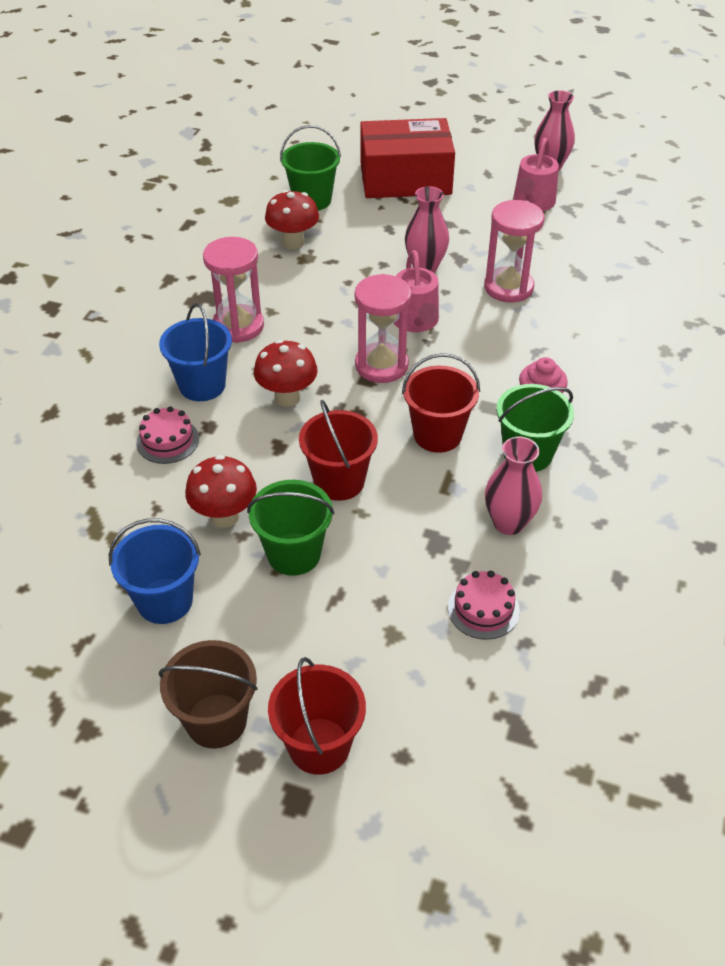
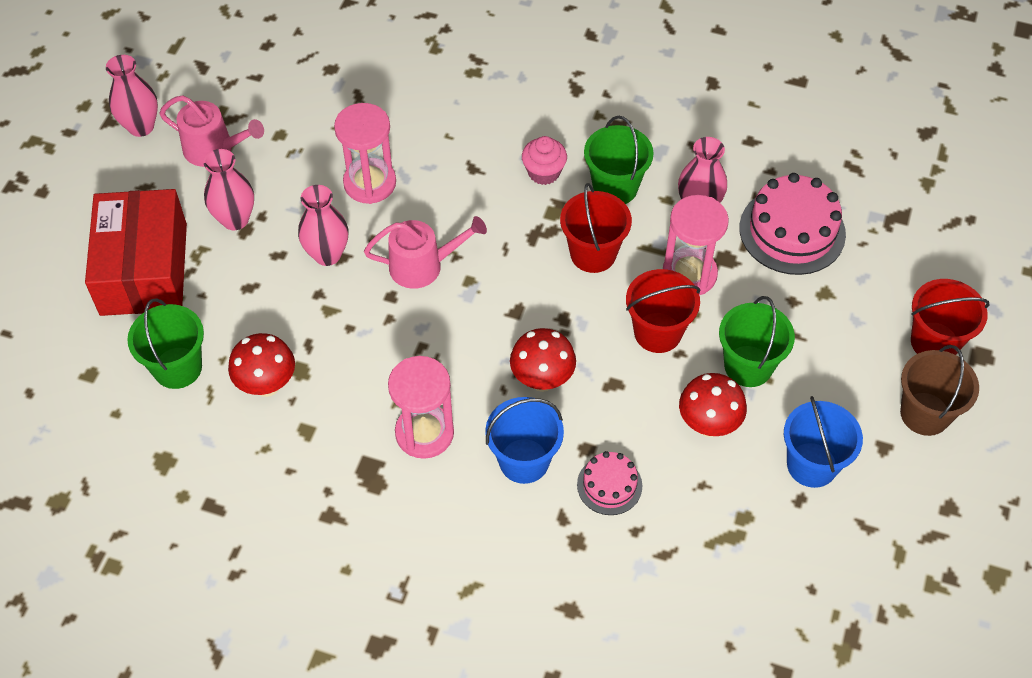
camera: 90 degrees left, 10 degrees up
pink hourglass [355,274,412,383] -> pink hourglass moved to [663,195,729,295]
pink cake [448,571,520,640] -> pink cake [739,173,846,275], size x1.80
none -> pink vase [204,149,254,230]

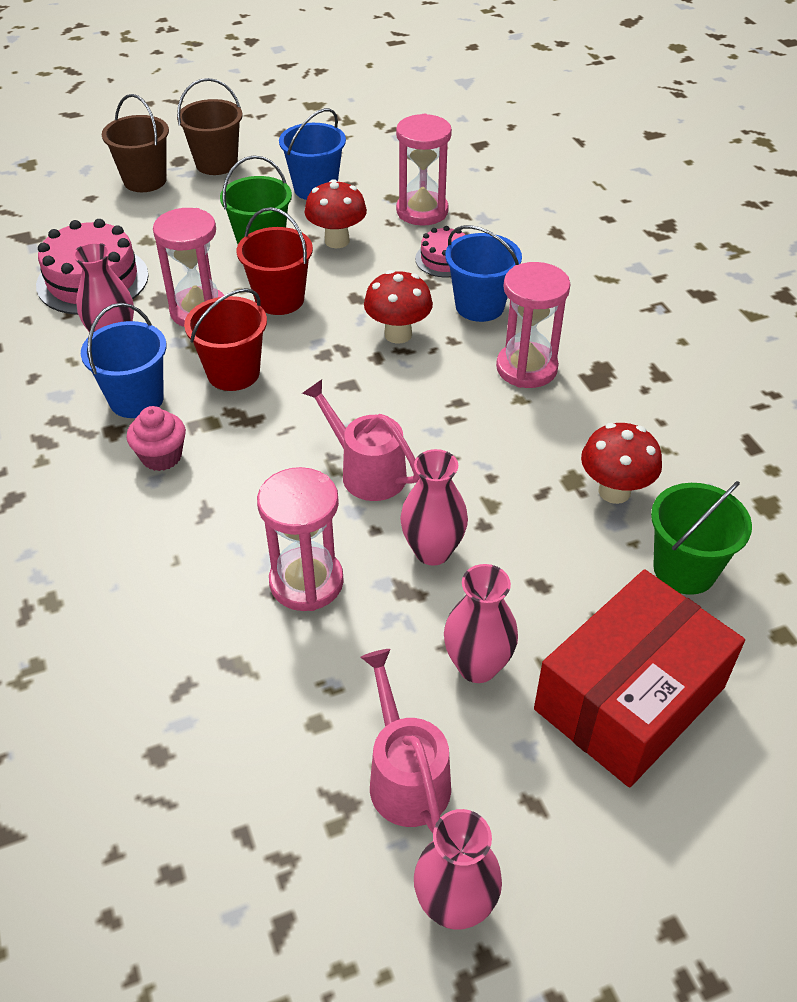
camera: 130 degrees left, 10 degrees down
green bucket [584,116,654,204] -> blue bucket [81,303,166,418]
red bucket [911,279,990,355] -> brown bucket [102,94,169,192]
none -> pink hourglass [396,114,452,226]

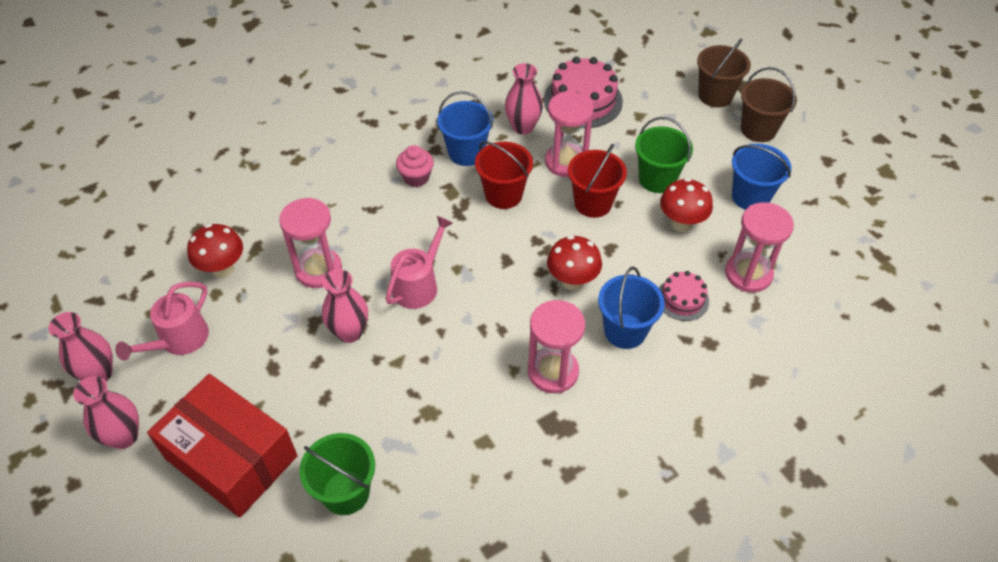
camera: 80 degrees right, 5 degrees up
pink watering can [361,649,451,833] -> pink watering can turned 150 degrees clockwise [115,282,209,361]
pink vase [444,564,518,683] -> pink vase moved to [73,376,139,449]
red mushroom [581,423,662,504] -> red mushroom moved to [187,224,243,278]

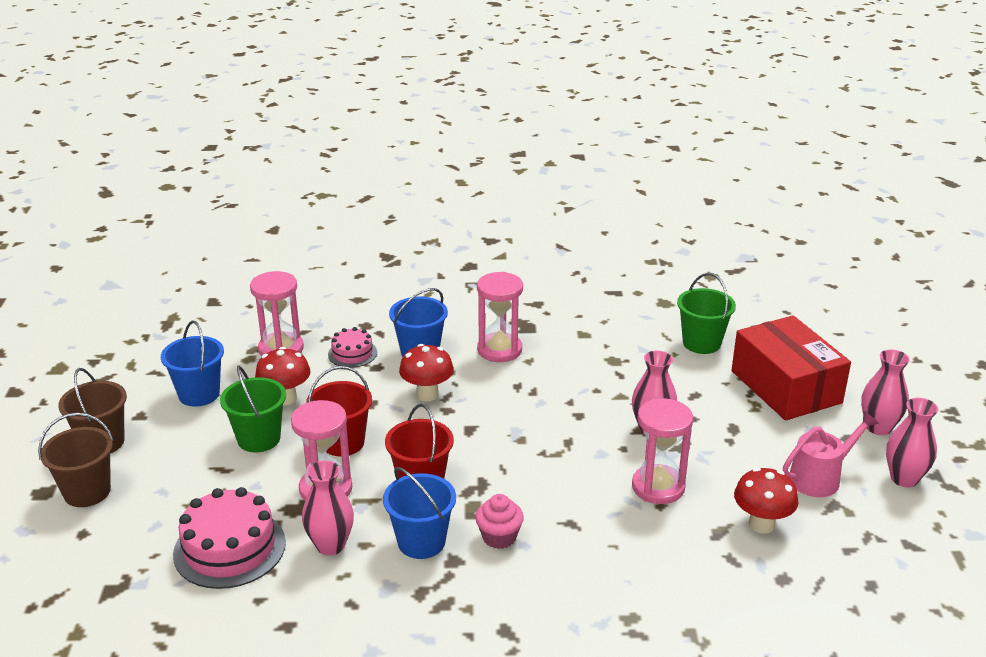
camera: 150 degrees left, 20 degrees down
pink watering can [386,216,453,309] -> none

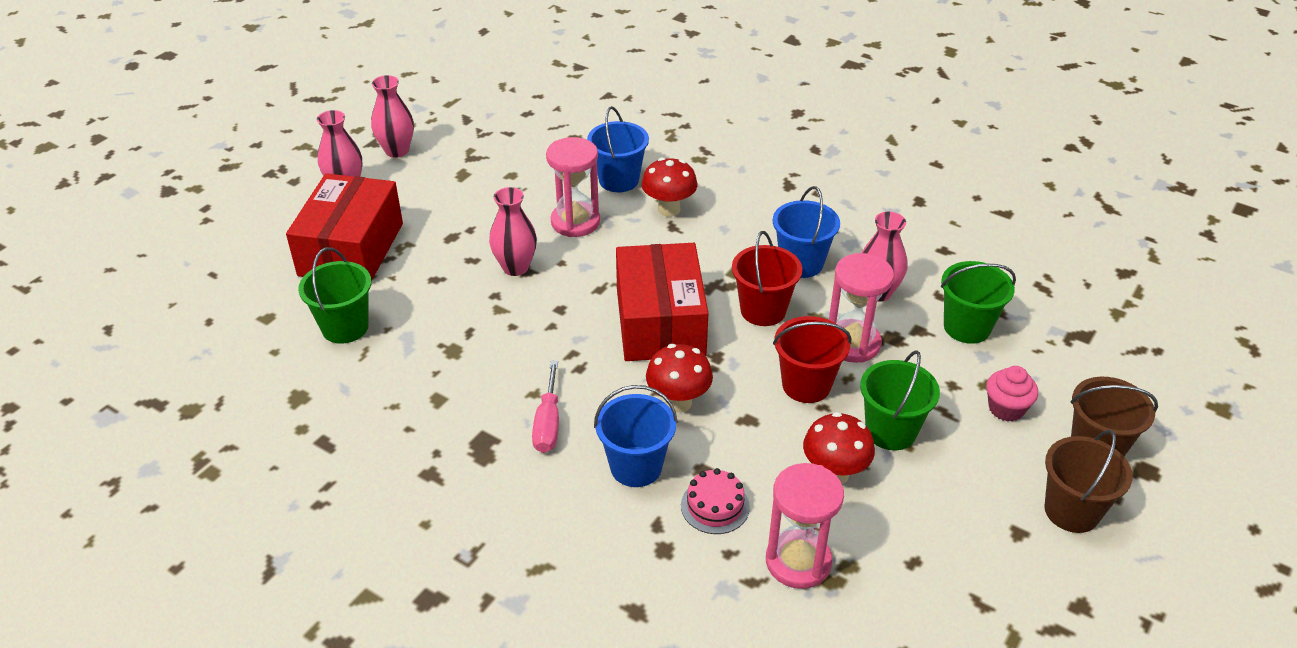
camera: 145 degrees left, 10 degrees up
blue bucket [161,321,224,407] -> blue bucket moved to [587,106,649,192]
pink cake [173,487,286,589] -> green bucket [941,261,1016,344]
pink cupcake [475,494,524,549] -> pink cupcake moved to [986,366,1038,422]
pink hourglass [477,272,523,362] -> pink screwdriver [532,361,559,453]
red mushroom [734,467,798,534] -> red mushroom moved to [642,157,697,217]
pink watering can [783,411,879,497] -> none
none -> red box [616,243,708,361]

